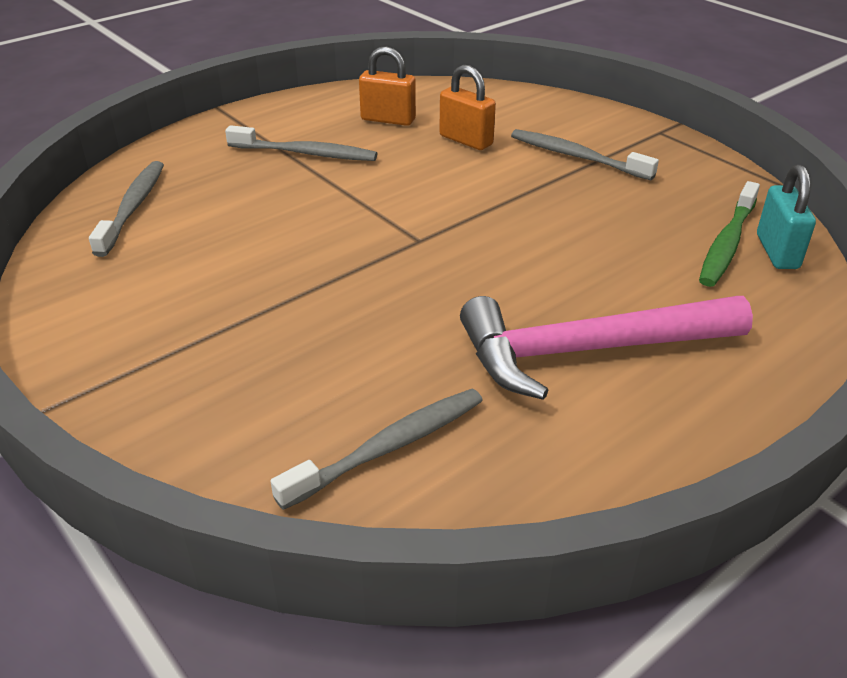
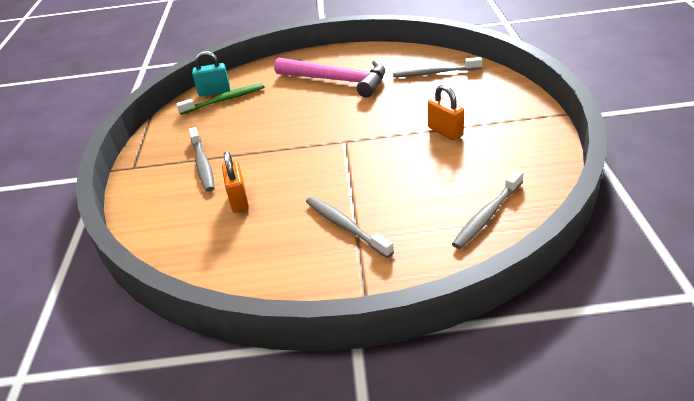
camera: 140 degrees left, 0 degrees up
orange padlock [359,46,416,126] -> orange padlock moved to [428,85,464,140]
turquoise padlock [757,165,816,269] -> turquoise padlock turned 45 degrees clockwise [192,51,230,96]

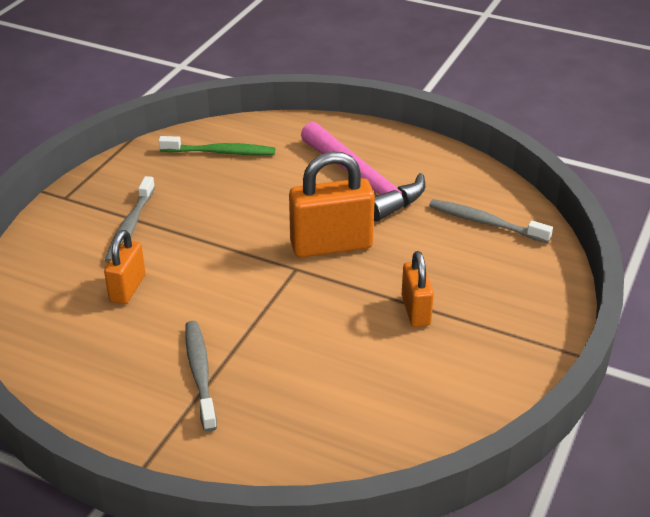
camera: 25 degrees right, 0 degrees up
turquoise padlock [192,51,230,96] -> none
grey toothbrush [452,170,524,249] -> none
none -> orange padlock [289,152,375,258]

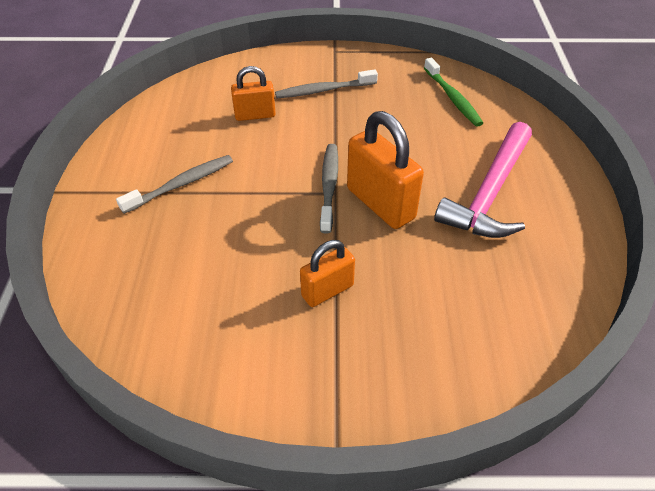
camera: 65 degrees right, 10 degrees up
grey toothbrush [429,199,553,243] -> grey toothbrush moved to [320,144,338,234]

